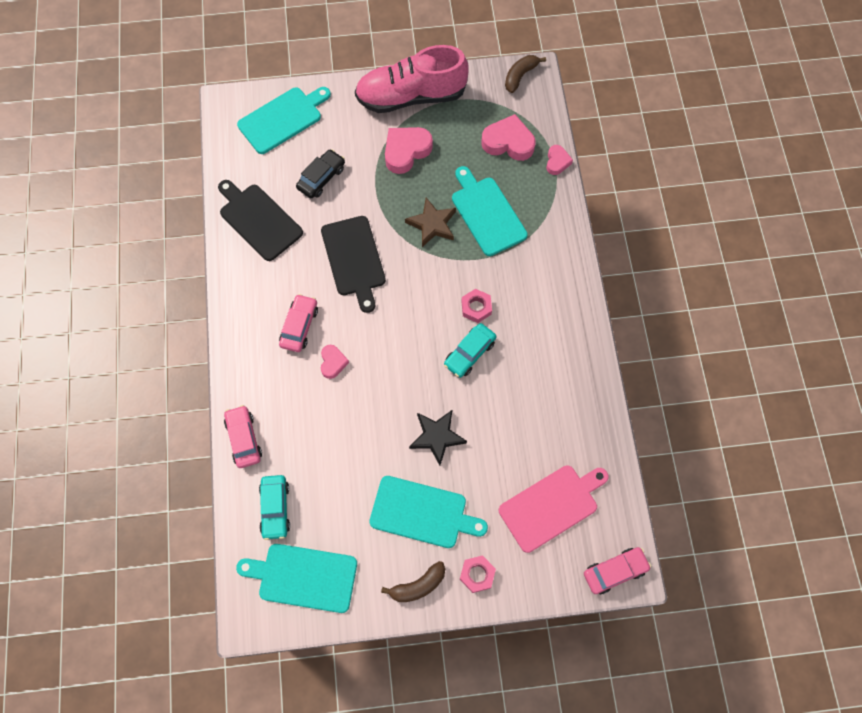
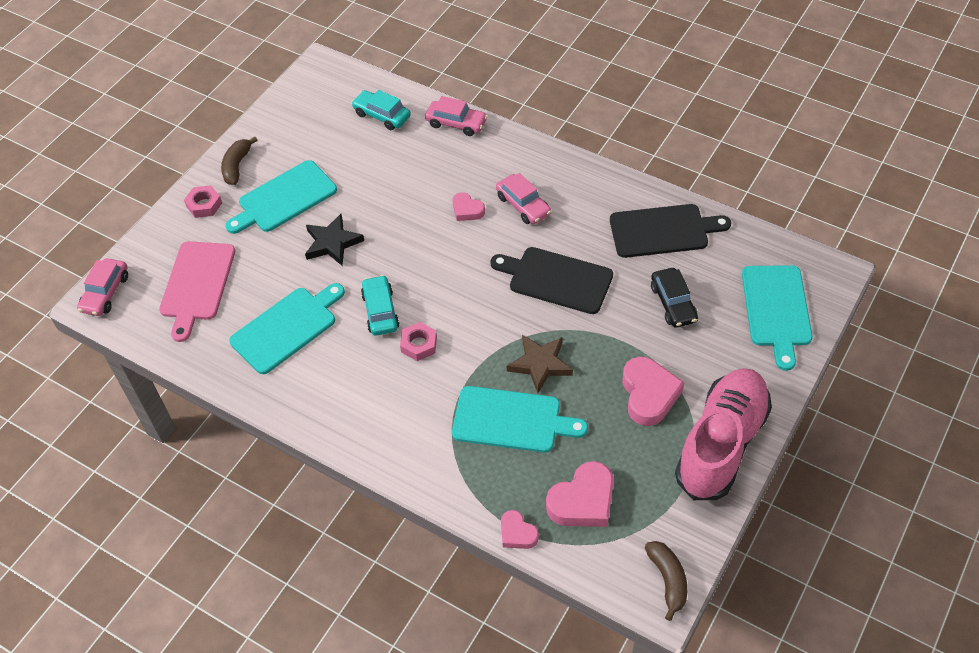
camera: 130 degrees right, 15 degrees down
turquoise cutting board [236,544,357,613] -> turquoise cutting board moved to [229,283,345,374]

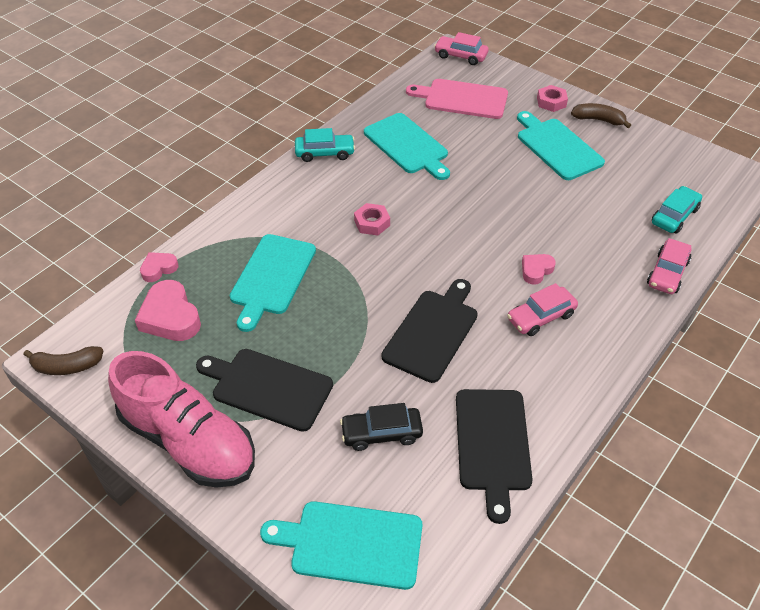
camera: 95 degrees right, 5 degrees down
black star [305,214,364,266] -> none
turquoise car [361,275,399,336] -> turquoise car moved to [295,128,355,162]
brown star [507,335,573,393] -> none
pink heart [622,357,684,426] -> black cutting board [196,349,333,432]

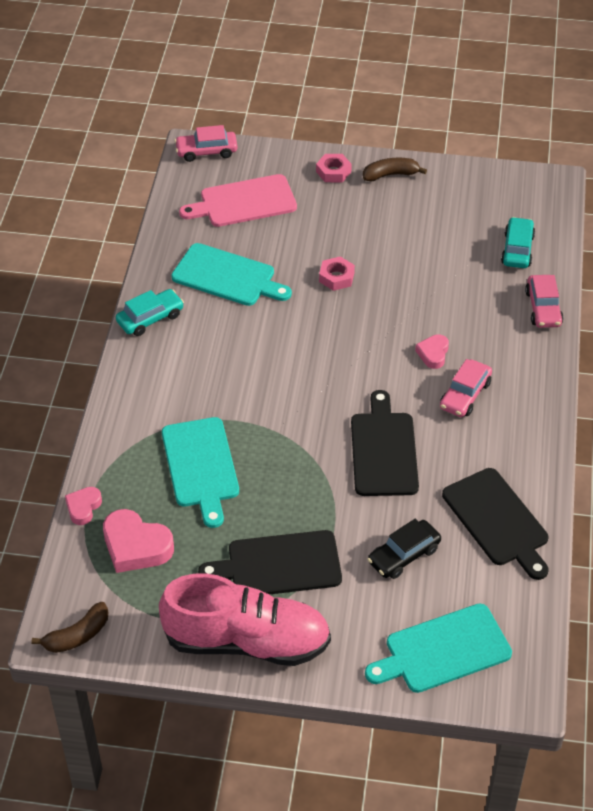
camera: 30 degrees left, 0 degrees up
pink nut [354,203,390,236] -> pink nut moved to [319,257,355,291]
turquoise cutting board [517,111,605,180] -> none

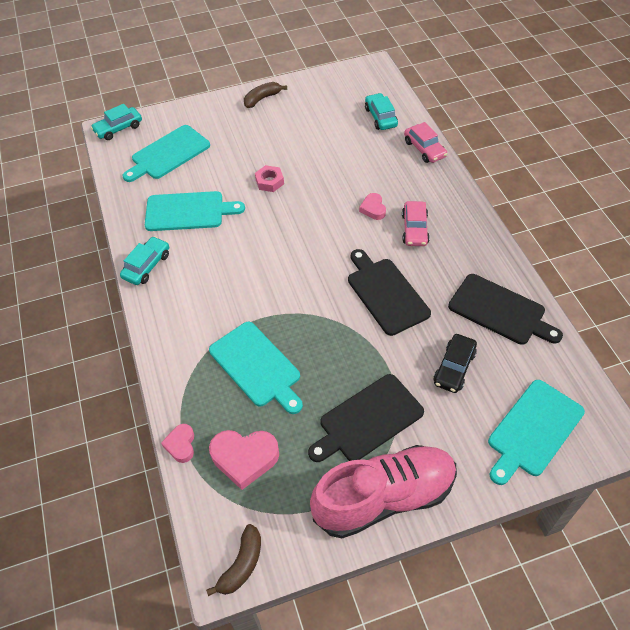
camera: 25 degrees left, 5 degrees up
pink car [175,125,237,162] -> turquoise car [91,104,142,140]
pink cutting board [179,174,297,227] -> turquoise cutting board [123,125,210,182]
pink nut [316,154,352,182] -> none

